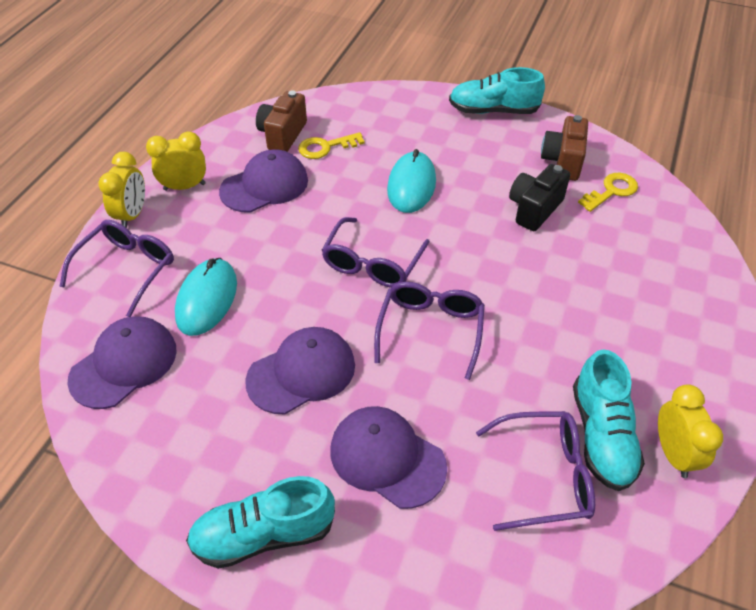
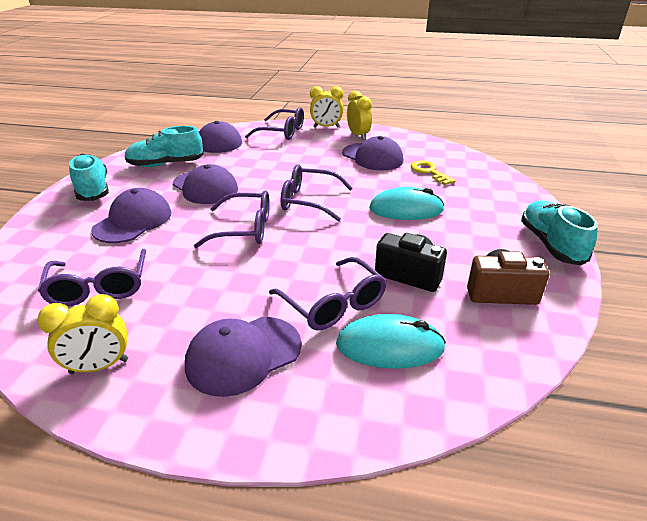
camera: 80 degrees right, 15 degrees down
turquoise mouse [175,258,237,336] -> turquoise mouse moved to [336,314,446,369]
brown camera [256,90,307,152] -> none
turquoise shoe [573,349,645,491] -> turquoise shoe moved to [125,126,204,167]
yellow key [578,173,638,212] -> none
none -> purple cap [185,317,302,397]
none -> purple glasses [269,257,387,330]

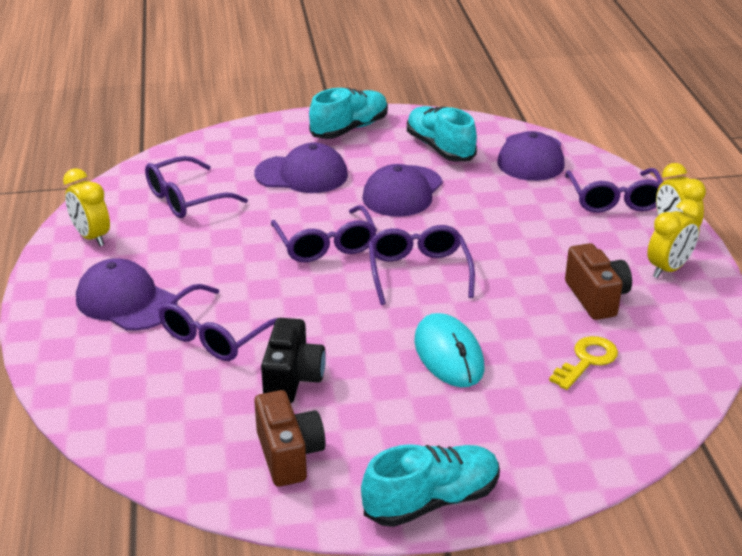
camera: 70 degrees right, 0 degrees up
turquoise mouse [336,314,446,369] -> none
purple cap [342,136,403,170] -> brown camera [565,243,632,320]

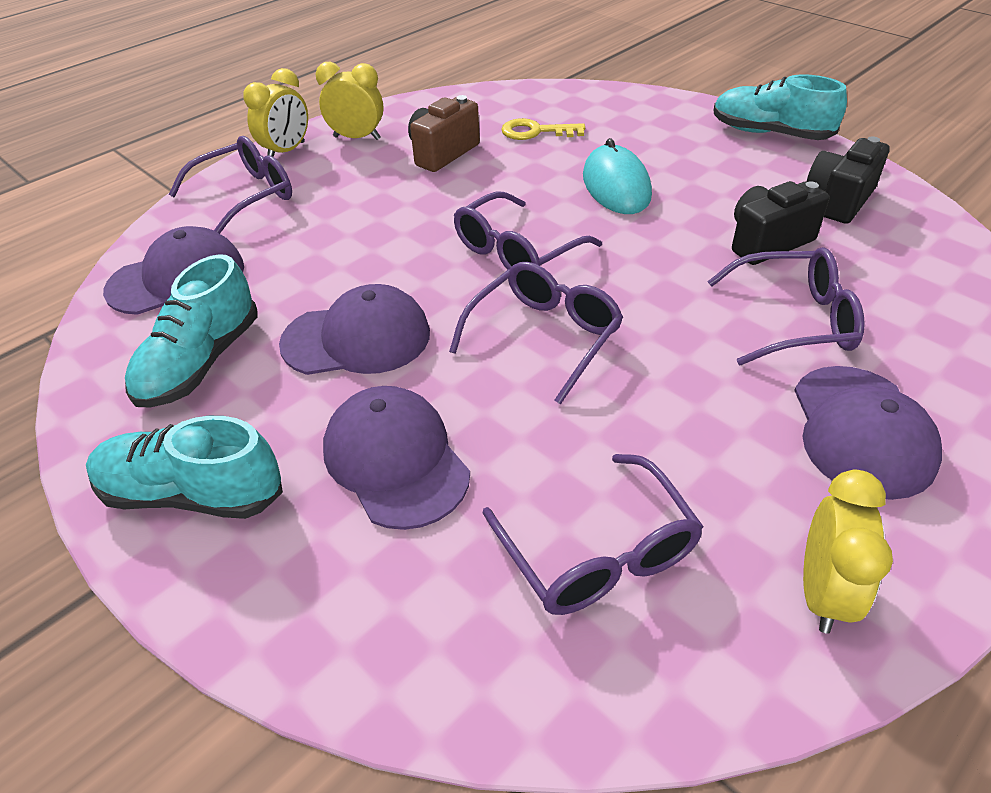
camera: 125 degrees left, 10 degrees up
purple glasses [145,156,248,218] -> purple glasses turned 45 degrees clockwise [483,454,704,615]
brown camera [254,390,326,487] -> black camera [807,136,890,224]
turquoise mouse [414,313,484,387] -> turquoise mouse turned 45 degrees counterclockwise [583,138,652,214]

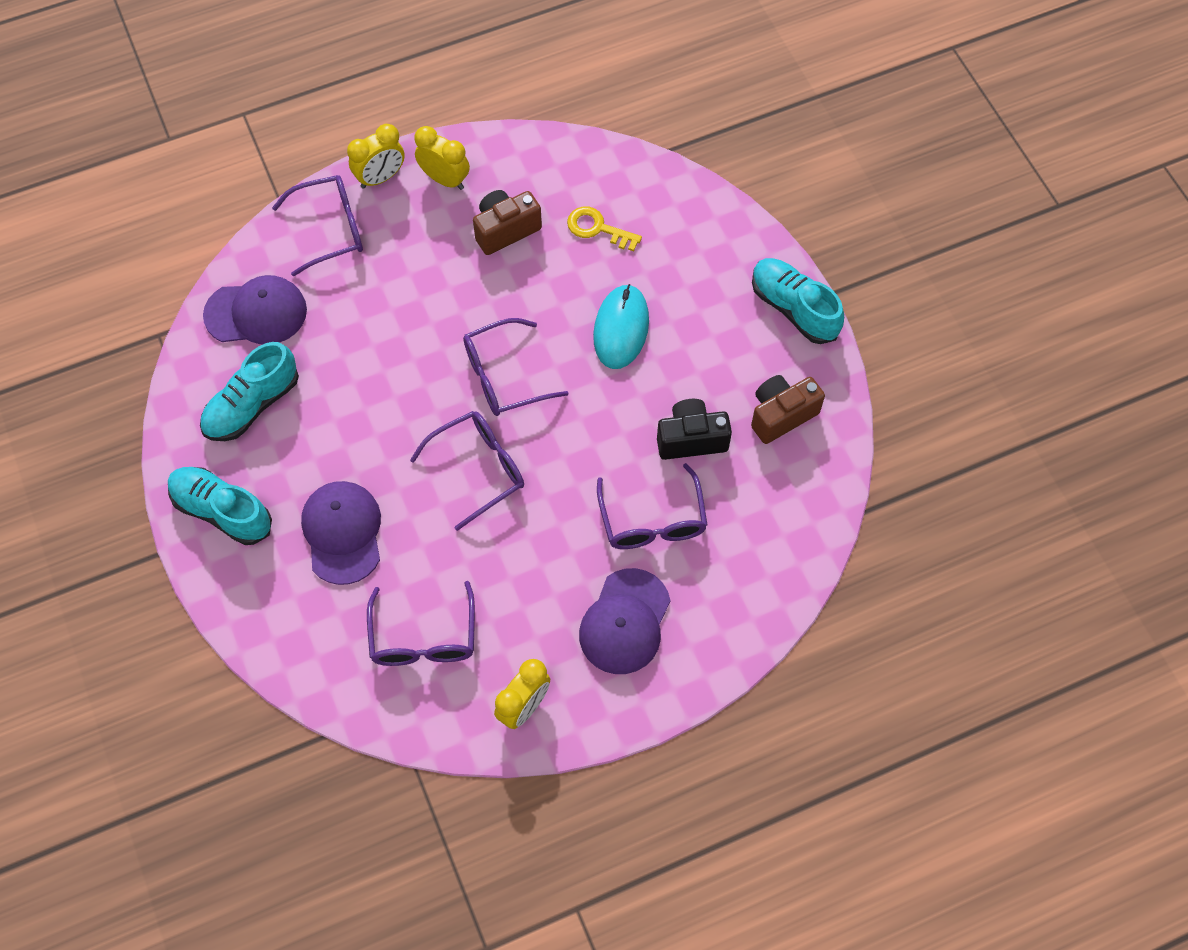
camera: 20 degrees right, 20 degrees up
purple cap [279,284,430,375] -> none
purple glasses [707,247,865,365] -> purple glasses turned 60 degrees clockwise [597,463,707,549]
black camera [807,136,890,224] -> brown camera [751,375,825,444]

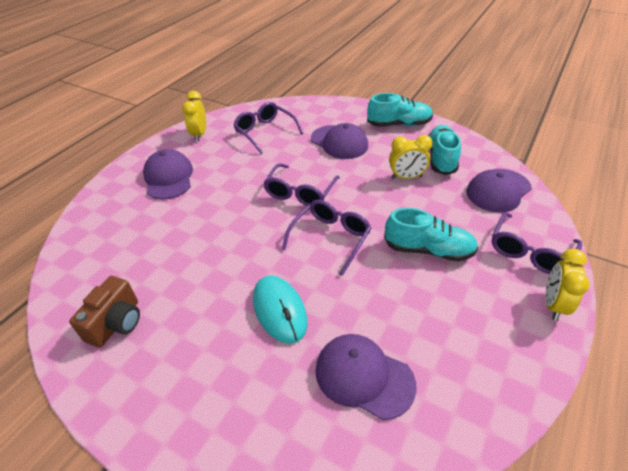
camera: 145 degrees right, 20 degrees down
yellow clock [414,126,470,190] -> yellow clock moved to [389,135,433,179]
brown camera [473,190,542,255] -> none
yellow key [567,206,642,251] -> purple cap [315,334,417,420]
purple glasses [597,463,707,549] -> none
black camera [657,399,732,460] -> none
turquoise shoe [752,258,844,344] -> turquoise shoe moved to [384,208,478,262]

